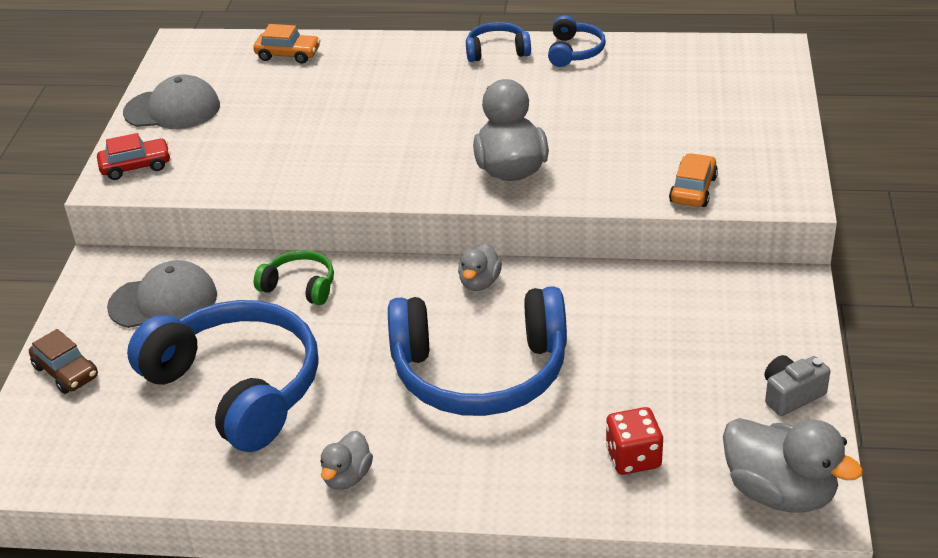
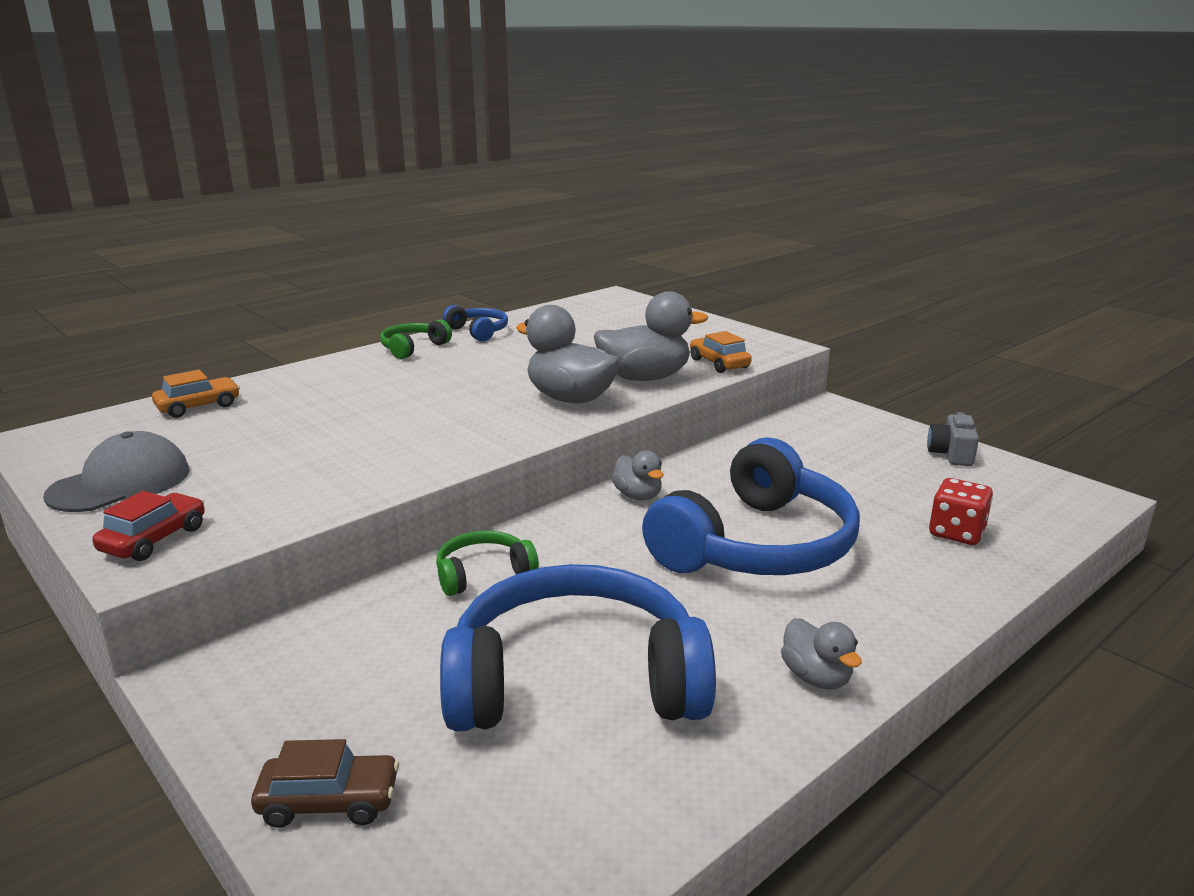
camera: 50 degrees left, 15 degrees down
grey cap [107,260,217,328] -> none
blue headphones [466,22,531,62] -> green headphones [380,319,452,359]
grey duck [723,418,863,513] -> grey duck moved to [594,291,708,381]

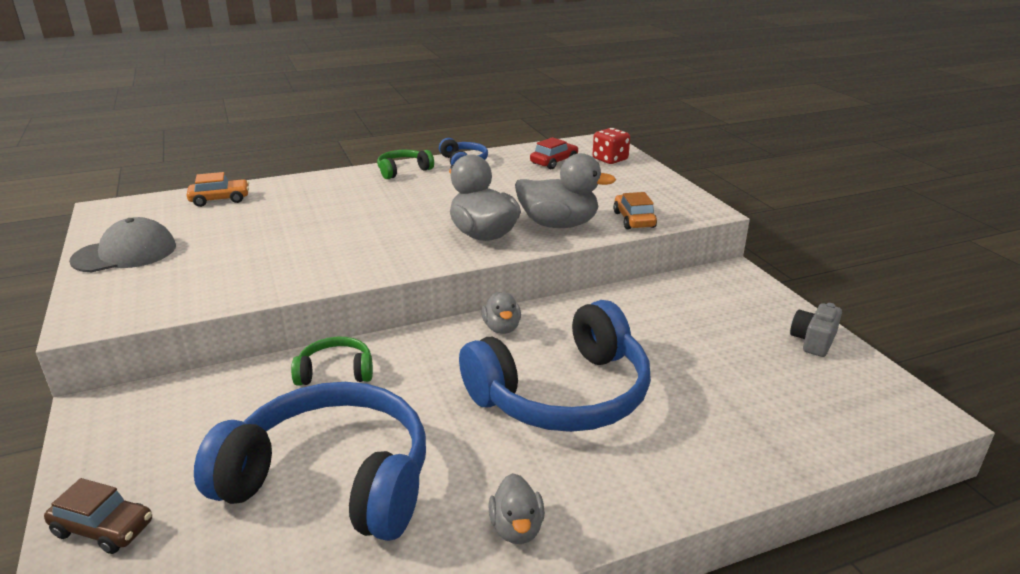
camera: 20 degrees right, 5 degrees up
red car [92,491,205,561] -> red car moved to [530,137,579,169]
red dice [929,478,993,545] -> red dice moved to [593,128,630,164]

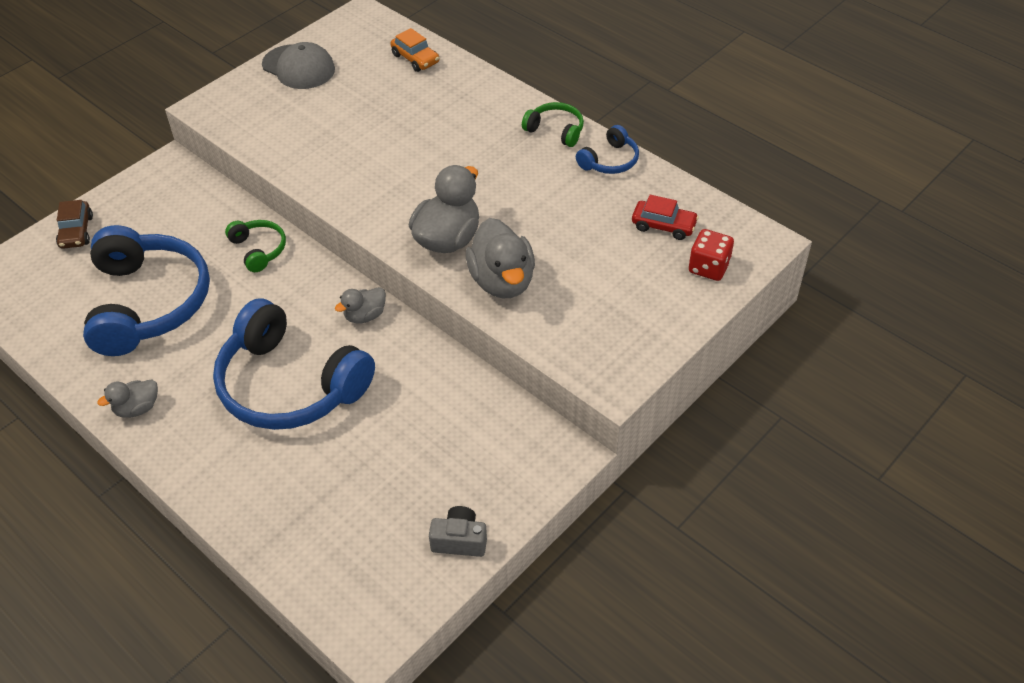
camera: 65 degrees right, 20 degrees up
orange car [613,192,657,230] -> none

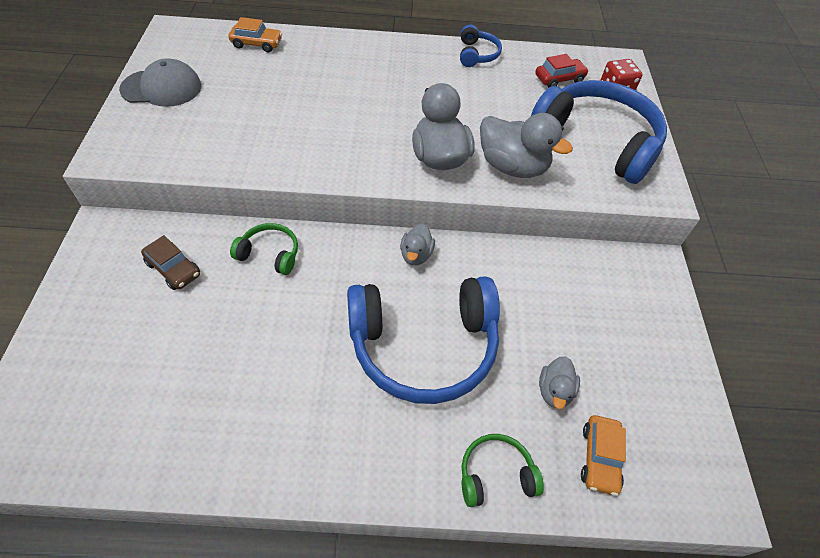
camera: 45 degrees left, 5 degrees up
brown car [56,200,93,249] -> brown car moved to [141,235,200,290]
blue headphones [83,225,210,356] -> blue headphones moved to [531,80,667,184]
grey duck [97,379,158,418] -> grey duck moved to [539,356,580,409]
grey camera [429,506,487,557] -> none
green headphones [522,102,584,147] -> green headphones moved to [461,434,544,507]
none -> orange car [581,415,626,496]

